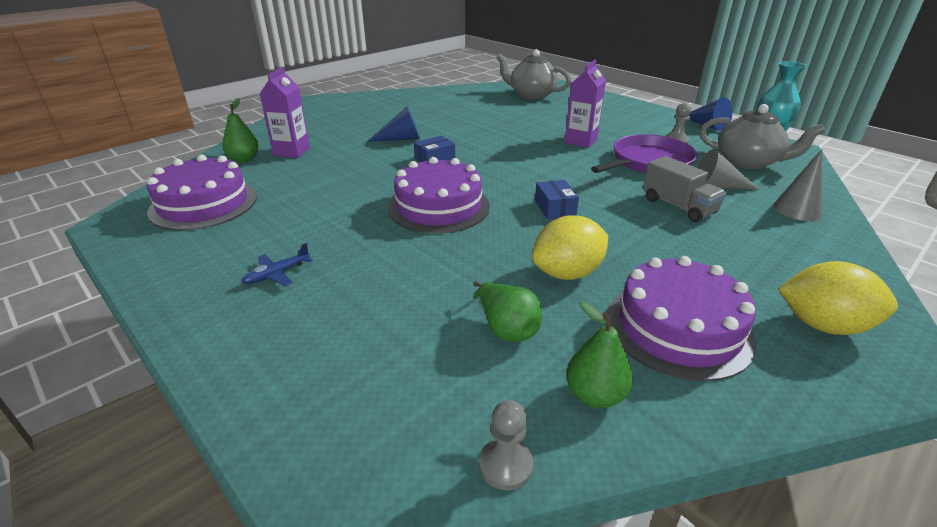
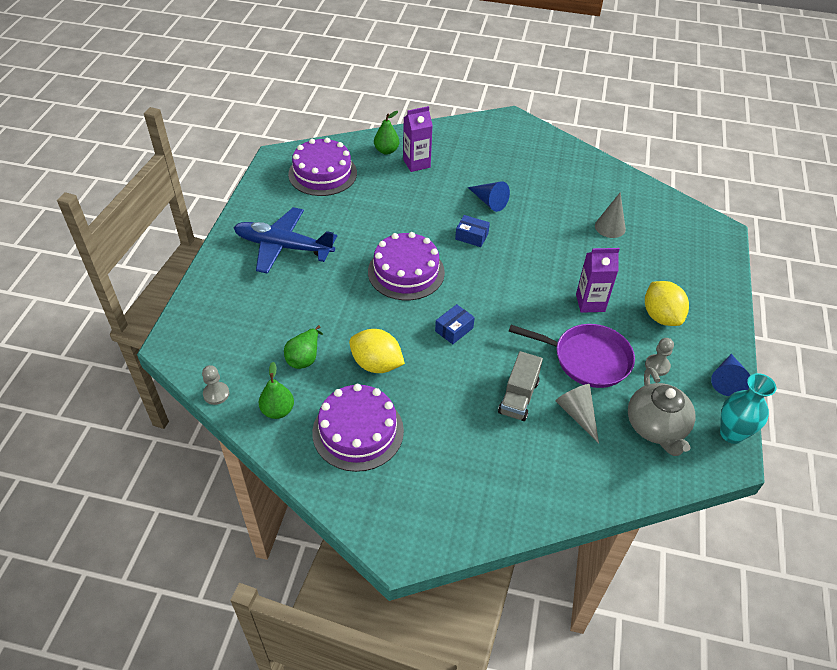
camera: 55 degrees right, 15 degrees up
blue plane [241,243,313,286] -> blue plane [234,207,337,274], size x2.48
grey teapot [497,49,571,100] -> none
grey cone [773,150,822,221] -> grey cone moved to [595,192,626,238]
yellow lemon [778,261,898,335] -> yellow lemon moved to [645,281,689,326]

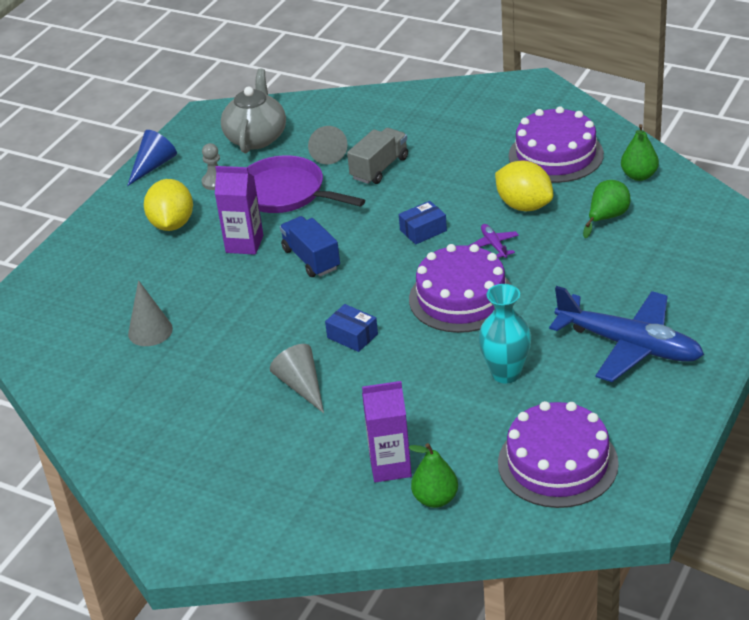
camera: 160 degrees left, 10 degrees down
grey pawn [202,365,229,405] -> none
blue cone [468,181,510,212] -> grey cone [270,344,324,413]
turquoise vase [720,373,776,444] -> turquoise vase moved to [478,284,531,383]
none -> blue truck [280,216,340,277]
none -> purple plane [469,224,519,258]

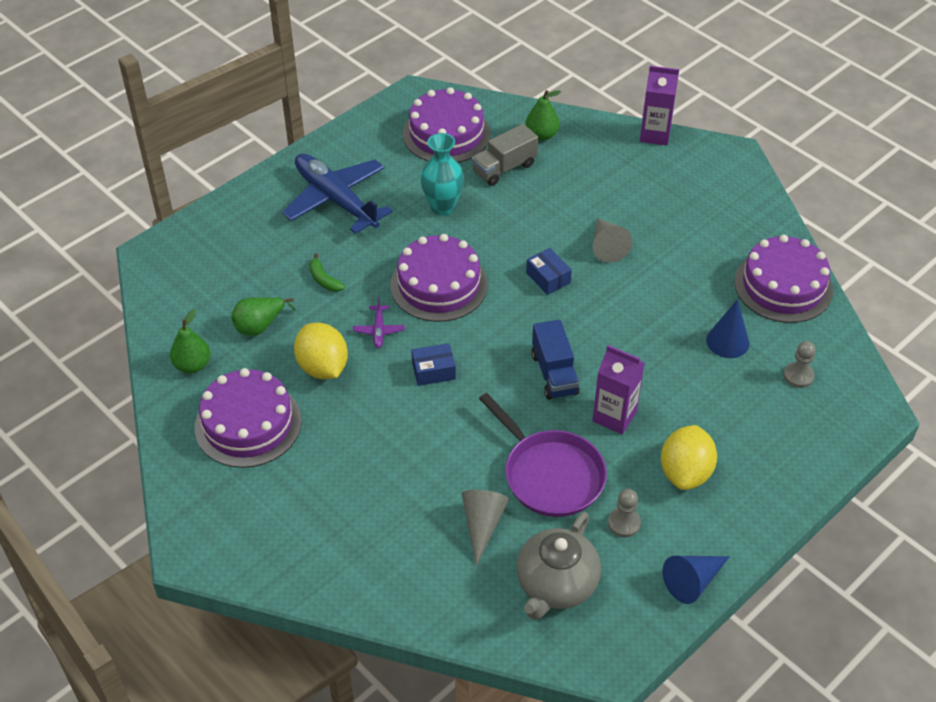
camera: 165 degrees left, 10 degrees up
grey cone [128,280,173,346] -> blue cone [706,299,749,358]
grey truck [347,128,408,184] -> grey truck moved to [472,124,538,186]
purple carton [362,381,412,482] -> purple carton moved to [640,66,679,146]
none -> green banana [309,253,345,292]
none -> purple cake [734,235,833,323]
none -> grey pawn [784,341,816,388]

